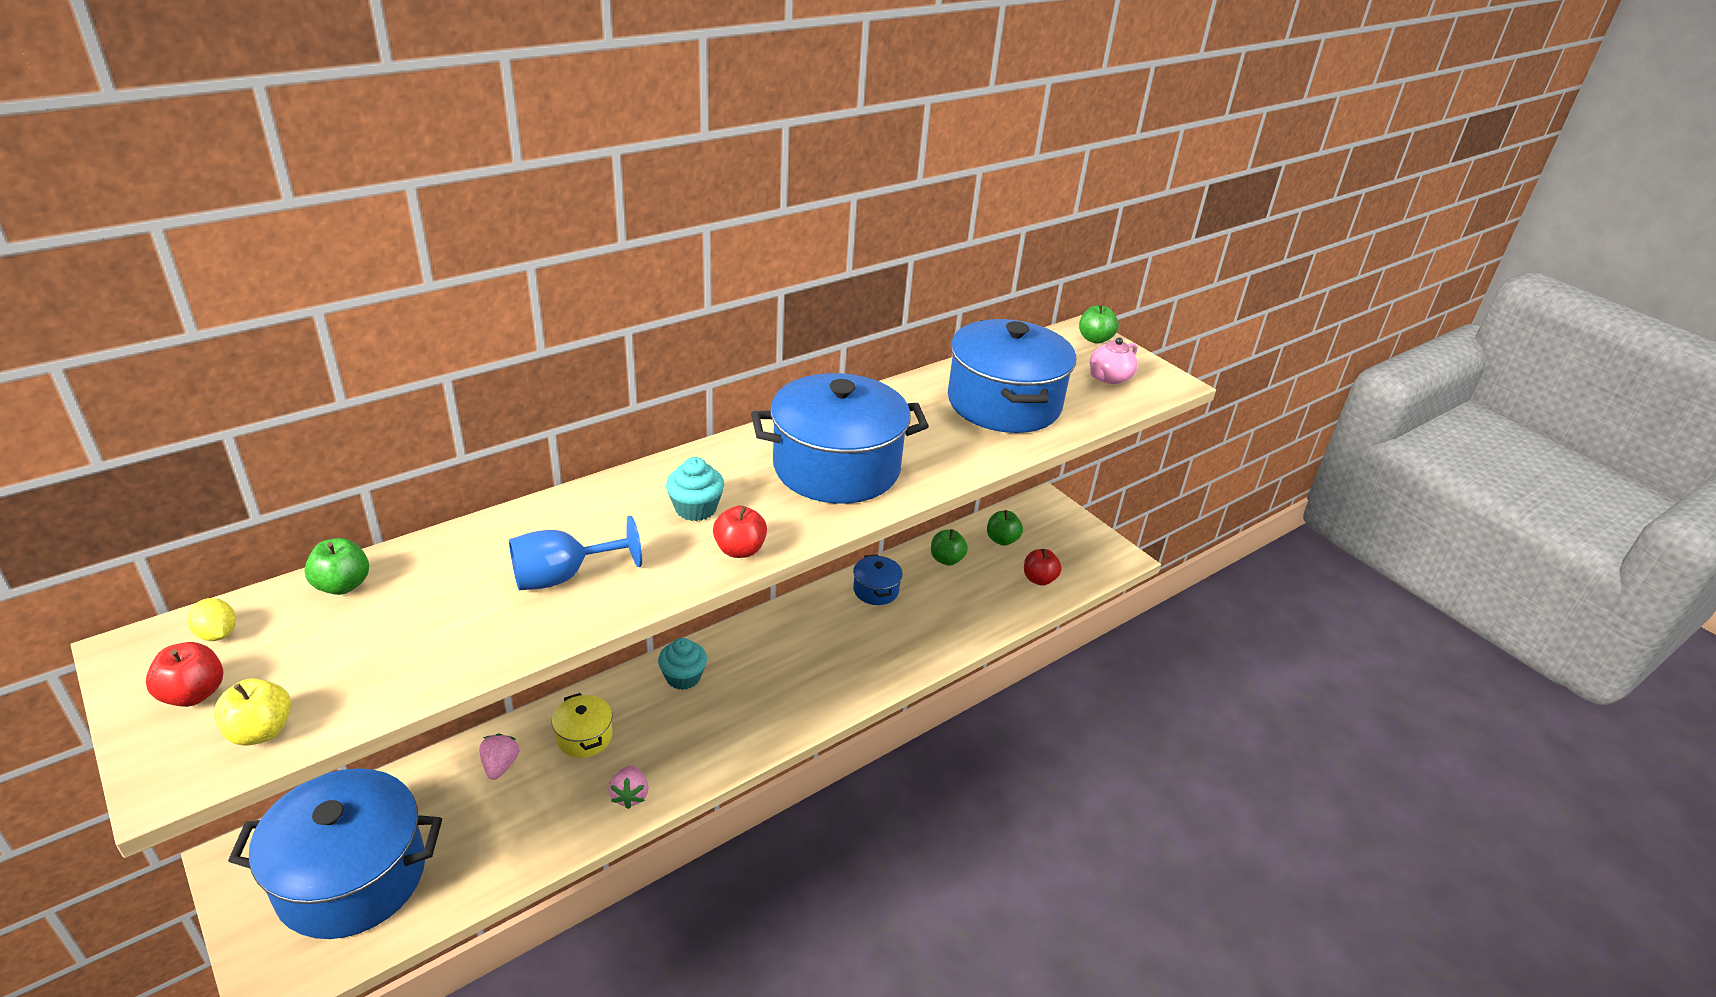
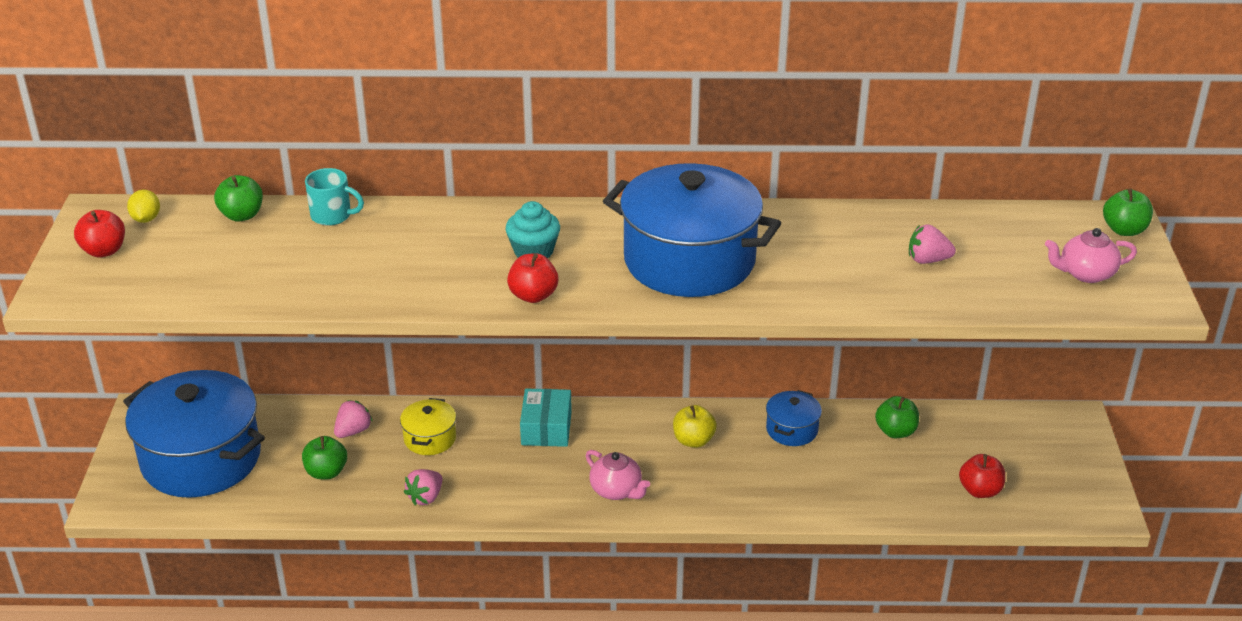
camera: 40 degrees right, 0 degrees up
yellow apple [214,678,291,746] -> yellow apple moved to [673,405,717,448]
blue goblet [509,516,642,590] -> none
turquoise cupcake [658,638,707,690] -> turquoise box [520,389,572,447]
blue pot [948,319,1076,433] -> pink strawberry [909,224,956,264]
green apple [987,510,1023,546] -> green apple moved to [302,436,347,479]
none -> turquoise mug [305,168,364,226]
none -> pink teapot [586,450,650,500]

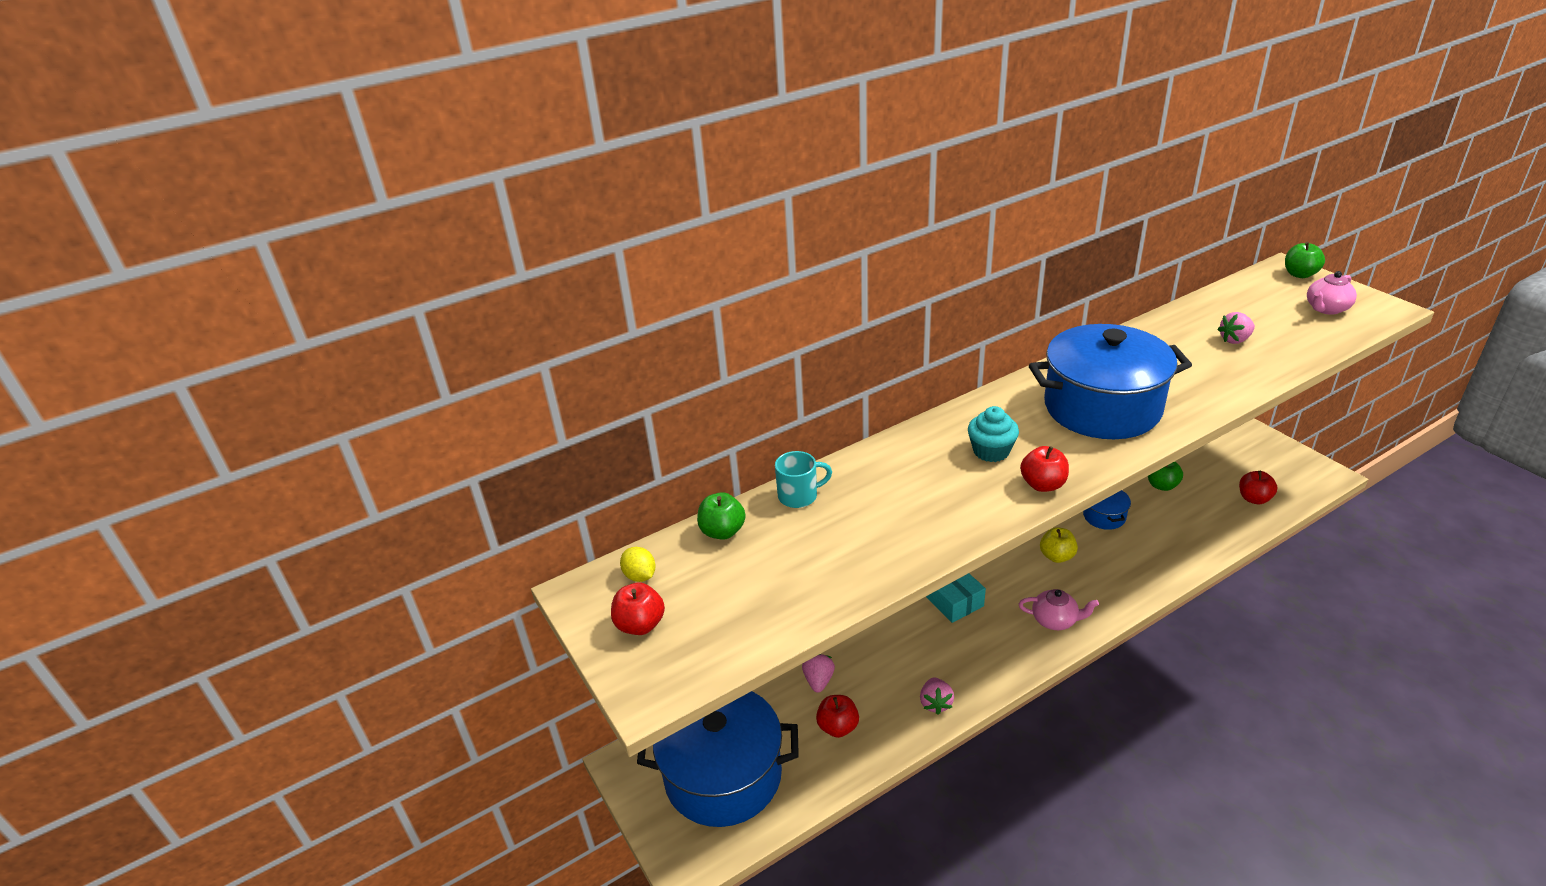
camera: 30 degrees left, 0 degrees up
green apple [302,436,347,479] -> red apple [816,695,859,738]
yellow pot [400,398,456,455] -> none

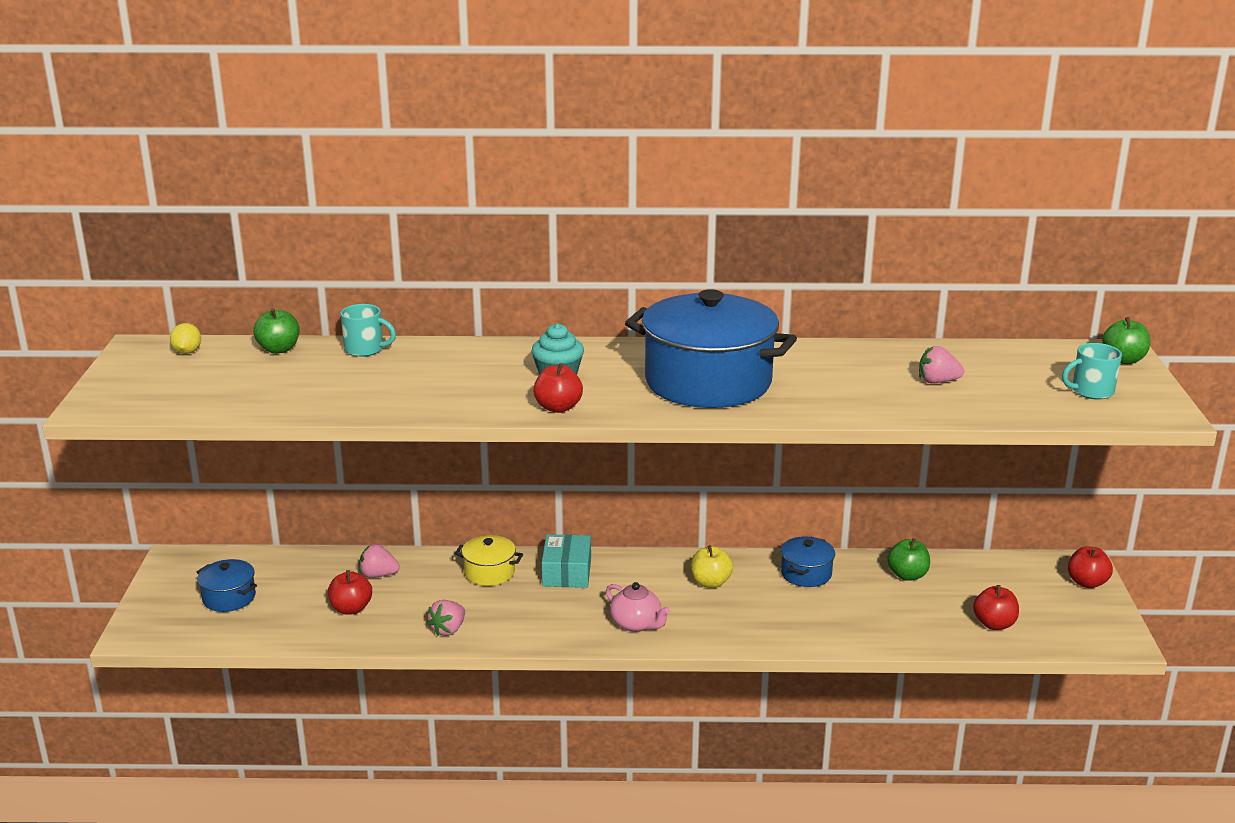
camera: 30 degrees right, 10 degrees down
red apple [611,583,665,635] -> red apple moved to [1068,546,1113,588]
blue pot [637,691,799,827] -> blue pot [197,559,257,612], size x0.45
pink strawberry [802,654,835,693] -> pink strawberry turned 120 degrees counterclockwise [359,544,400,578]
pink teapot [1307,271,1357,315] -> turquoise mug [1062,343,1122,399]
none -> yellow pot [455,535,523,586]

